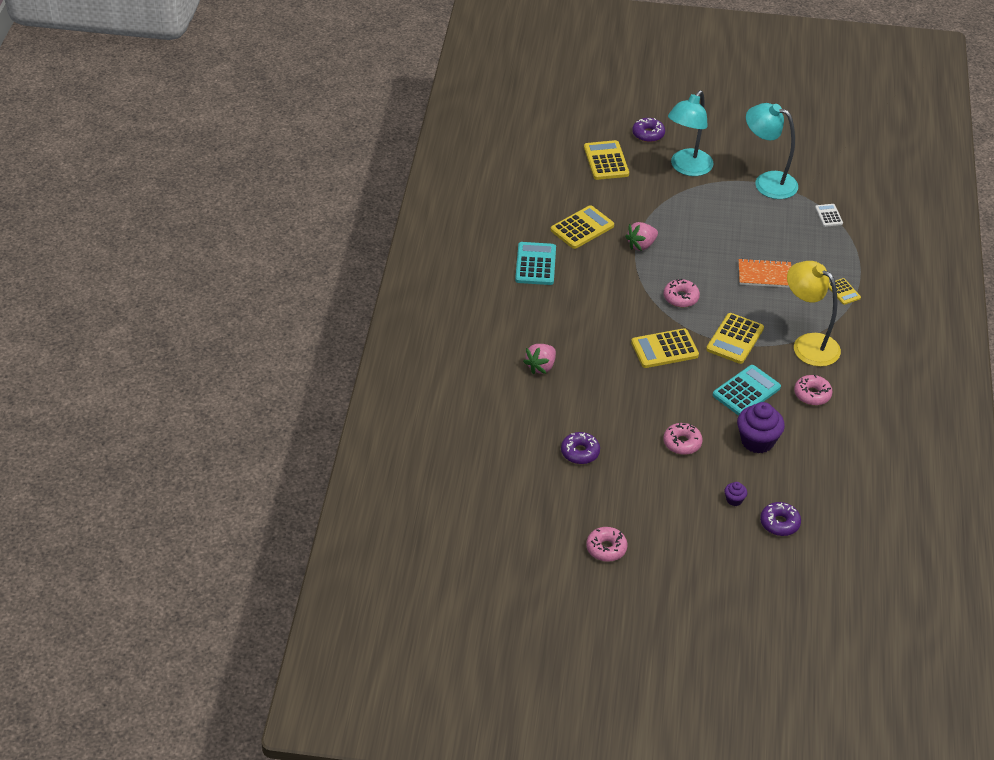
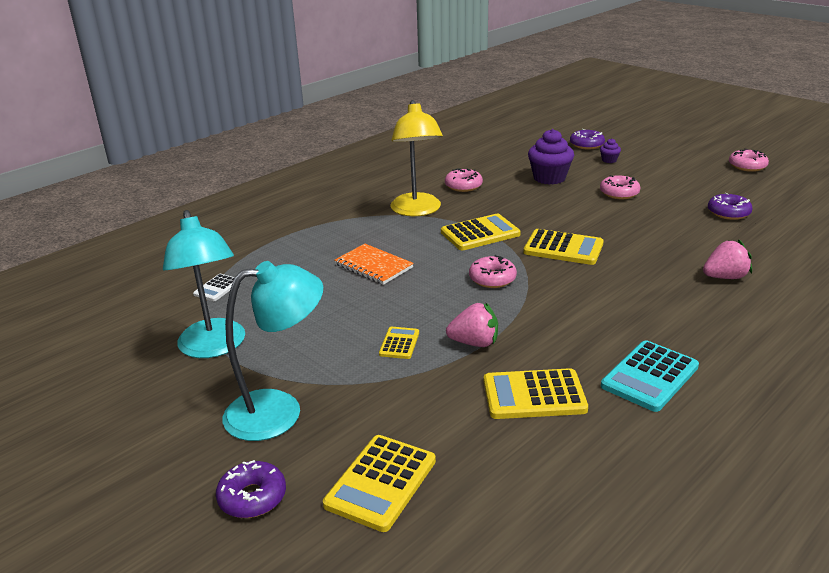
camera: 140 degrees left, 15 degrees down
turquoise calculator [713,365,781,416] -> none
yellow calculator [828,278,861,305] -> yellow calculator moved to [379,327,419,359]

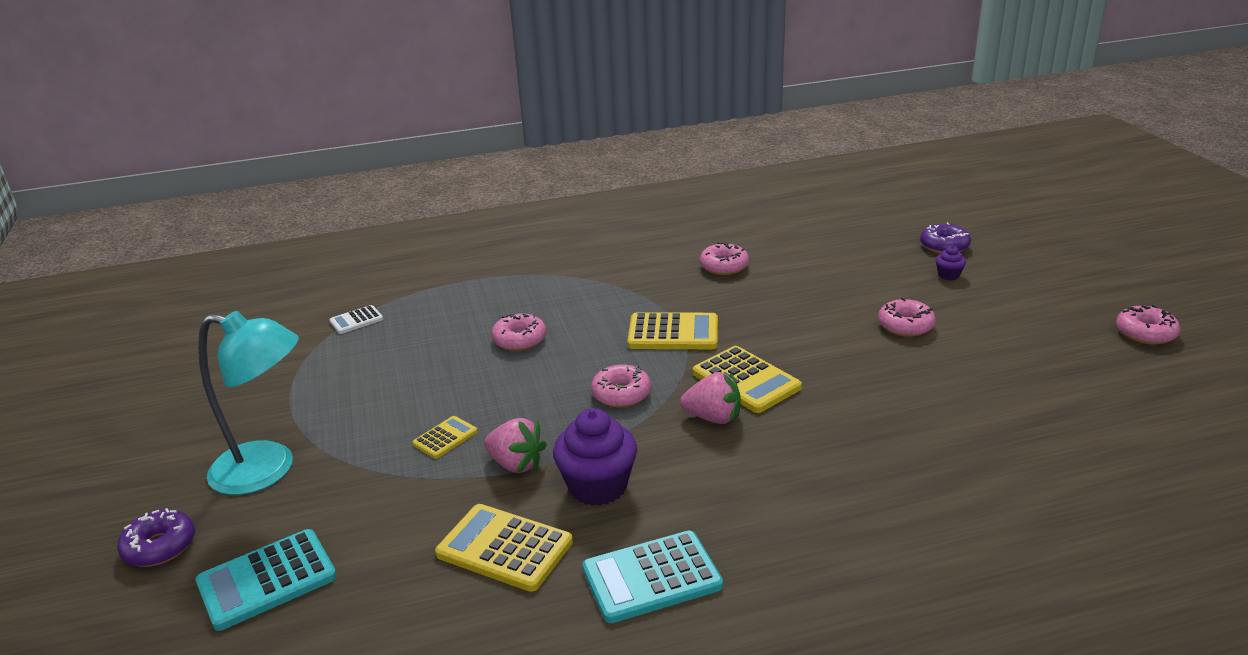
camera: 30 degrees right, 0 degrees up
turquoise lamp [163,210,245,358] -> none
yellow calculator [323,435,436,532] -> turquoise calculator [195,529,337,631]
orange notebook [334,244,414,285] -> pink donut [491,313,546,351]
yellow lamp [391,100,443,216] -> none
purple cupcake [528,129,574,185] -> purple cupcake moved to [553,408,637,506]
pink strawberry [703,240,752,279] -> pink strawberry moved to [680,372,741,424]
purple donut [708,193,752,220] -> none

